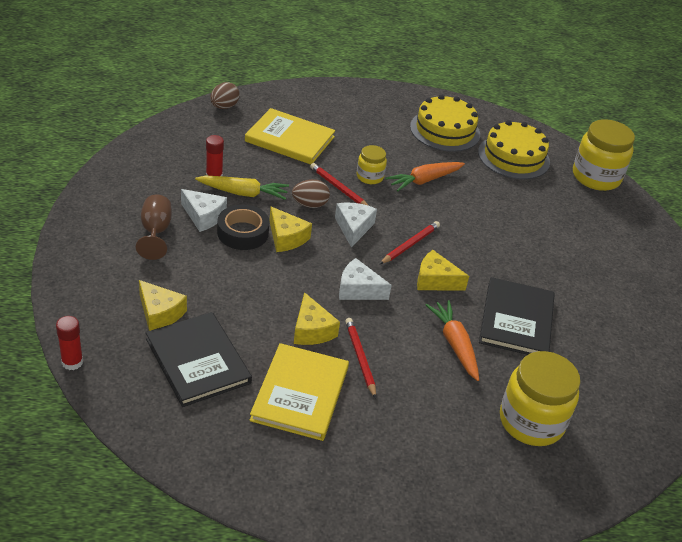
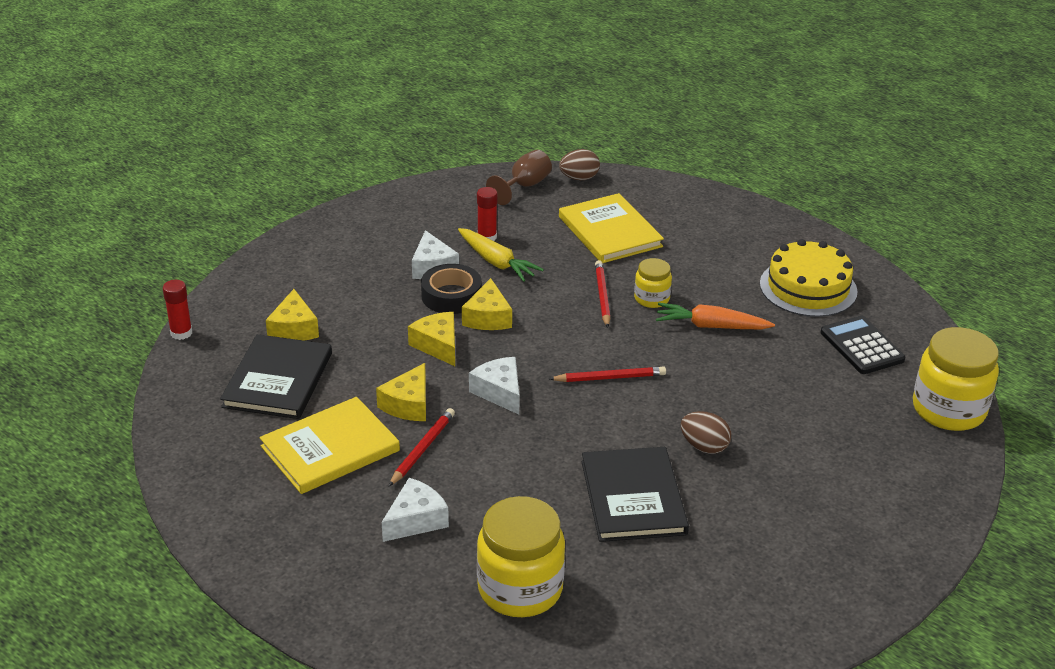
camera: 45 degrees right, 5 degrees down
brown goblet [136,195,172,260] -> brown goblet moved to [486,150,552,205]
brown egg [292,179,330,208] -> brown egg moved to [681,411,731,454]
white cheese [335,203,377,248] -> white cheese moved to [382,478,449,542]
yellow cheese [417,250,469,291] -> yellow cheese moved to [408,312,455,366]
orange carrot [426,300,479,381] -> none
yellow cake [478,120,550,179] -> black calculator [820,316,905,374]
black book [479,277,555,355] -> black book turned 60 degrees counterclockwise [581,447,689,542]

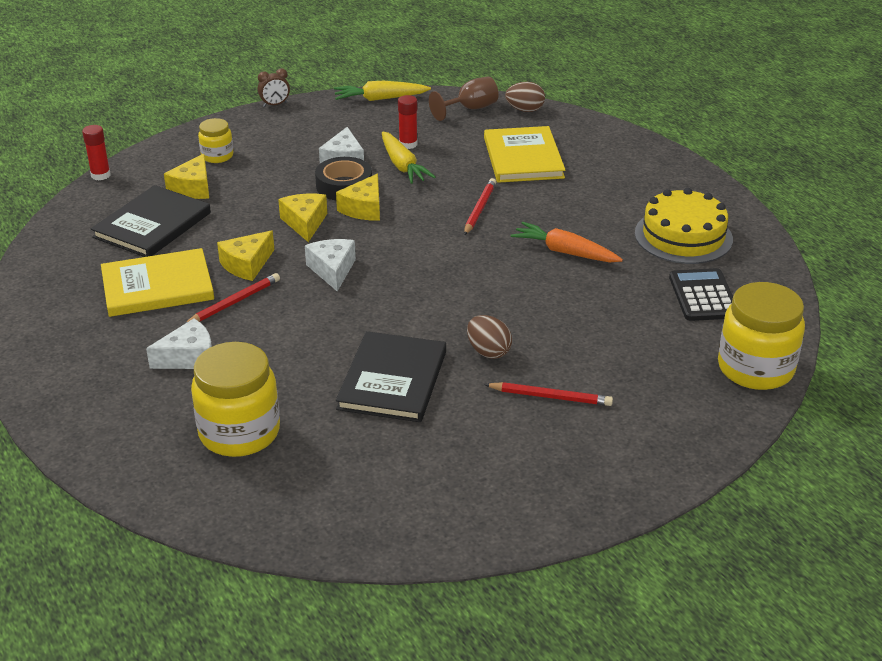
camera: 20 degrees right, 0 degrees up
red pencil [549,366,666,382] -> red pencil moved to [484,382,613,406]
yellow jar [634,258,672,308] -> yellow jar moved to [198,118,233,163]
none -> brown clock [258,68,290,107]
none -> yellow carrot [334,81,431,101]

